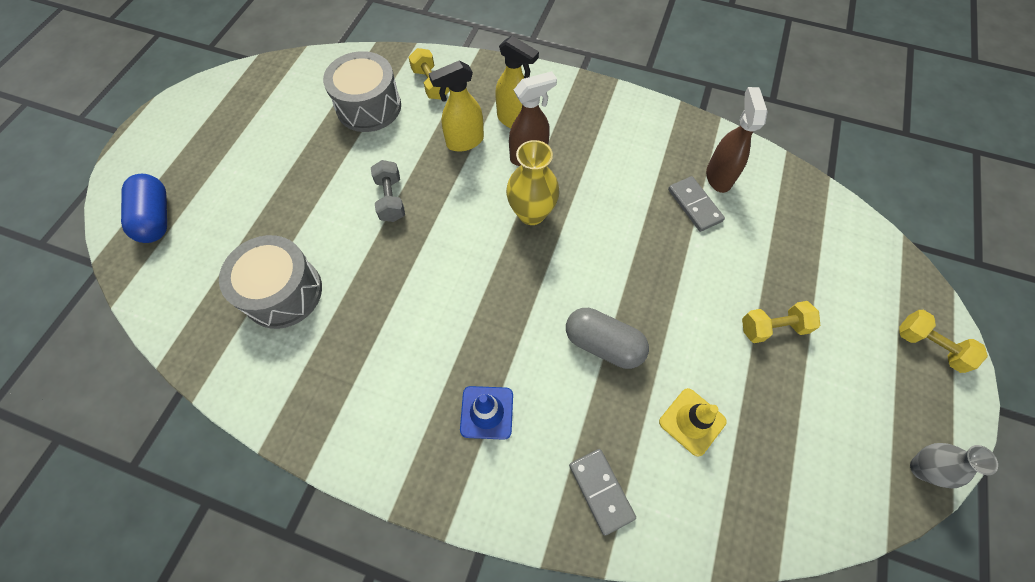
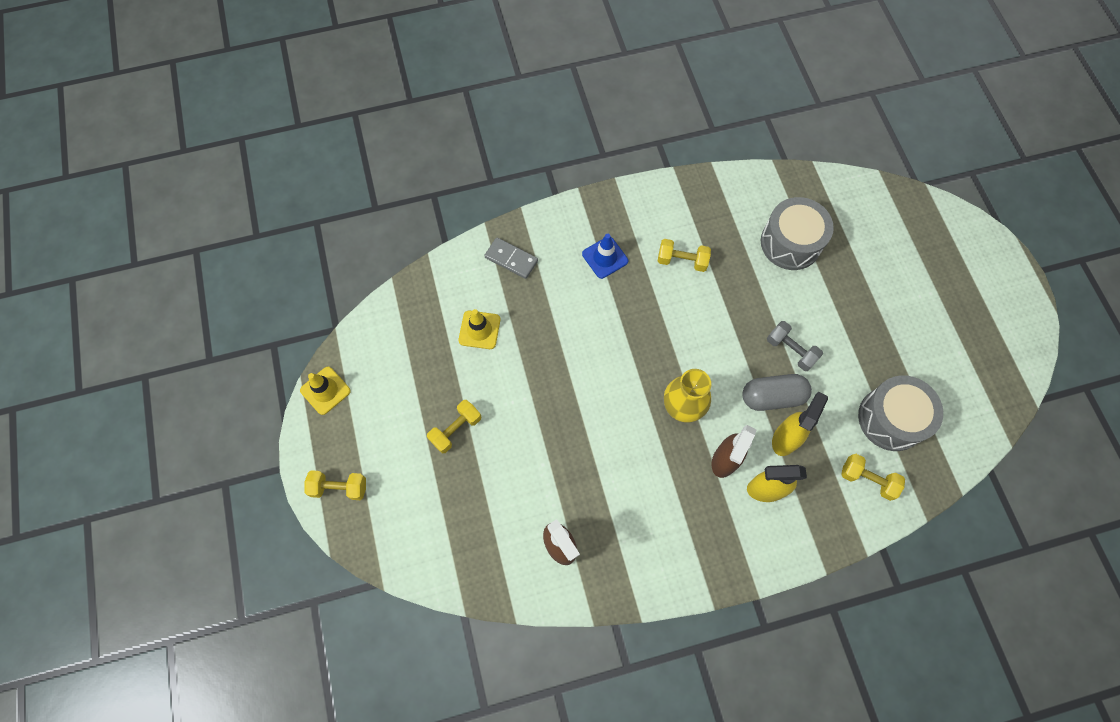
camera: 145 degrees right, 5 degrees up
blue capsule [121,174,167,243] -> none
grey capsule [566,308,649,369] -> grey capsule moved to [742,374,812,411]
grey domino [668,176,725,232] -> none
grey vase [910,443,998,488] -> yellow traffic cone [300,367,351,415]
none -> yellow dumbbell [658,239,711,272]

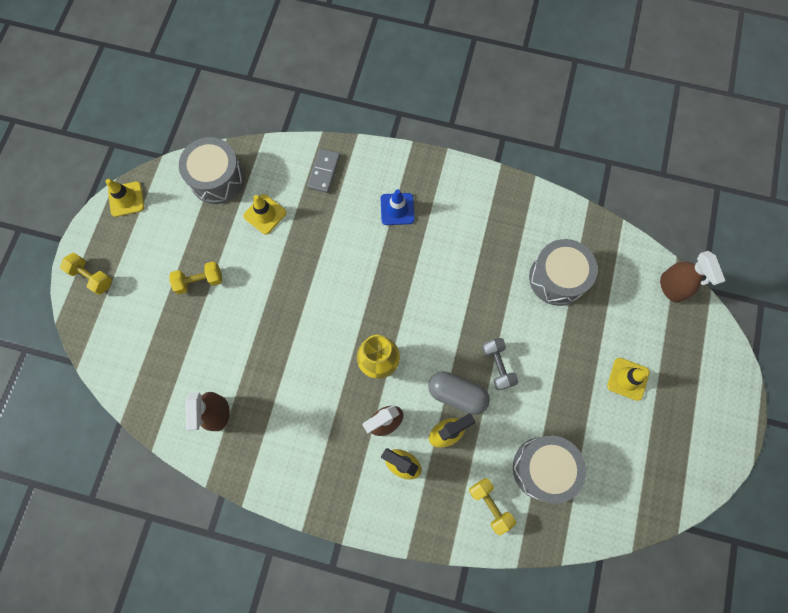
camera: 30 degrees right, 5 degrees up
grey domino [484,237,538,279] -> grey domino turned 45 degrees clockwise [307,148,340,193]
yellow dumbbell [658,239,711,272] -> none
none -> grey drum [179,137,245,204]
none -> yellow traffic cone [607,358,650,401]
none -> brown spray bottle [660,251,725,303]

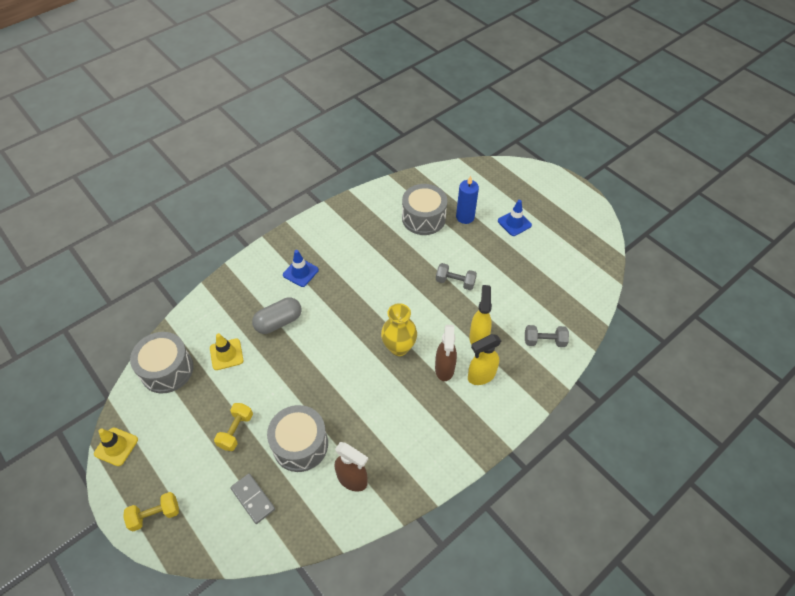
camera: 55 degrees left, 20 degrees down
grey domino [307,148,340,193] -> grey domino moved to [230,473,275,524]
grey capsule [428,372,490,415] -> grey capsule moved to [252,297,301,334]
yellow dumbbell [469,478,516,535] -> grey dumbbell [525,325,569,347]
grey drum [513,436,586,504] -> grey drum moved to [267,405,328,472]
yellow traffic cone [607,358,650,401] -> blue traffic cone [498,200,532,236]
brown spray bottle [660,251,725,303] -> none
none -> blue candle [456,176,479,224]

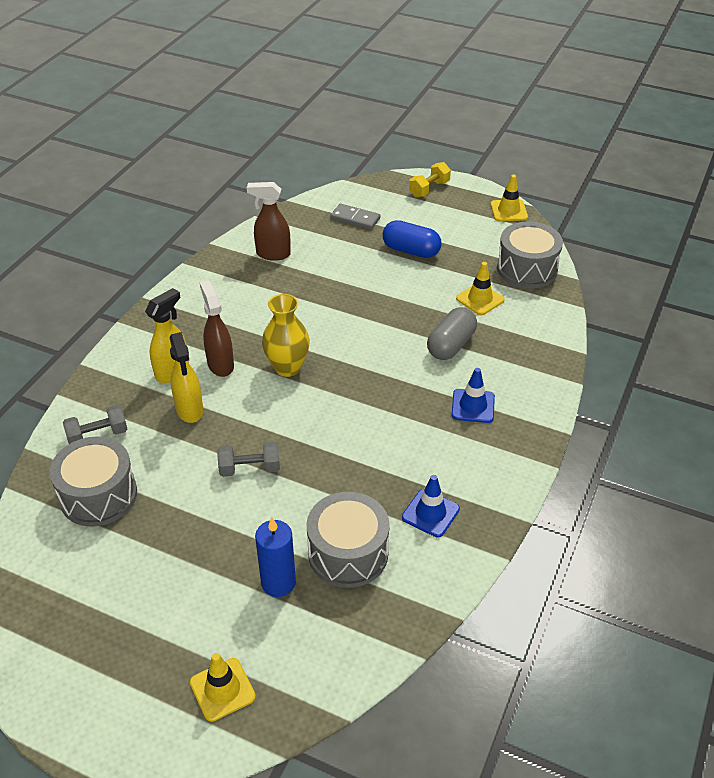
camera: 155 degrees right, 10 degrees down
yellow dumbbell [214,403,253,451] -> blue capsule [383,220,442,258]
grey drum [267,405,328,472] -> grey drum moved to [49,437,137,527]
blue traffic cone [498,200,532,236] -> blue traffic cone moved to [402,475,460,537]
none -> yellow traffic cone [190,653,256,722]

